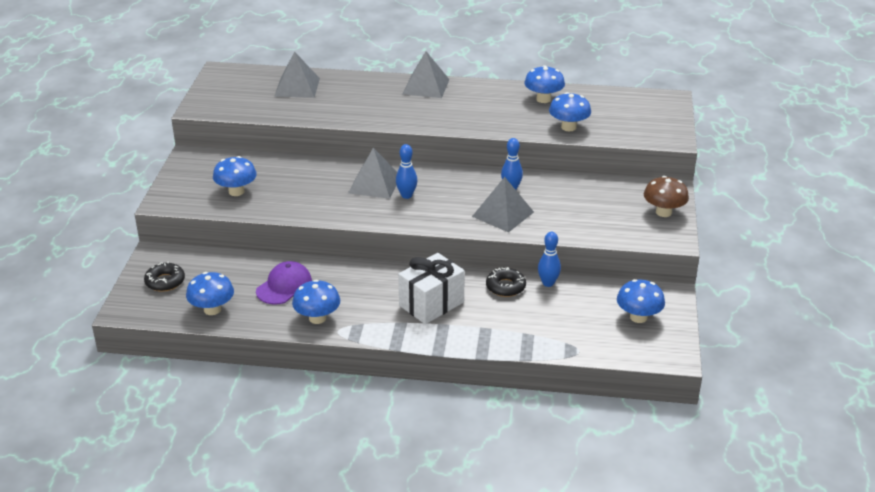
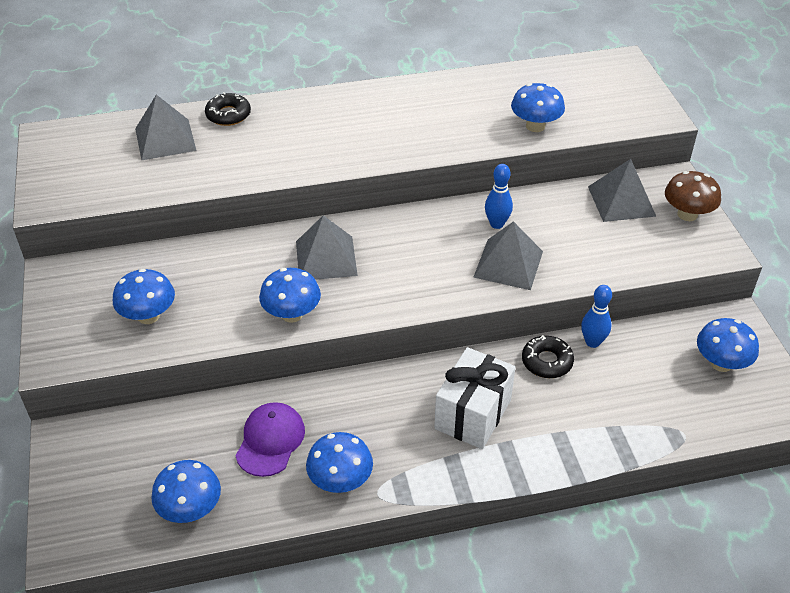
camera: 20 degrees left, 10 degrees up
black donut [144,261,185,292] -> black donut moved to [205,92,251,126]
blue bowling pin [396,144,418,199] -> none
grey pyramid [403,51,450,98] -> grey pyramid moved to [588,159,656,222]
blue mushroom [524,65,565,103] -> blue mushroom moved to [259,268,321,323]

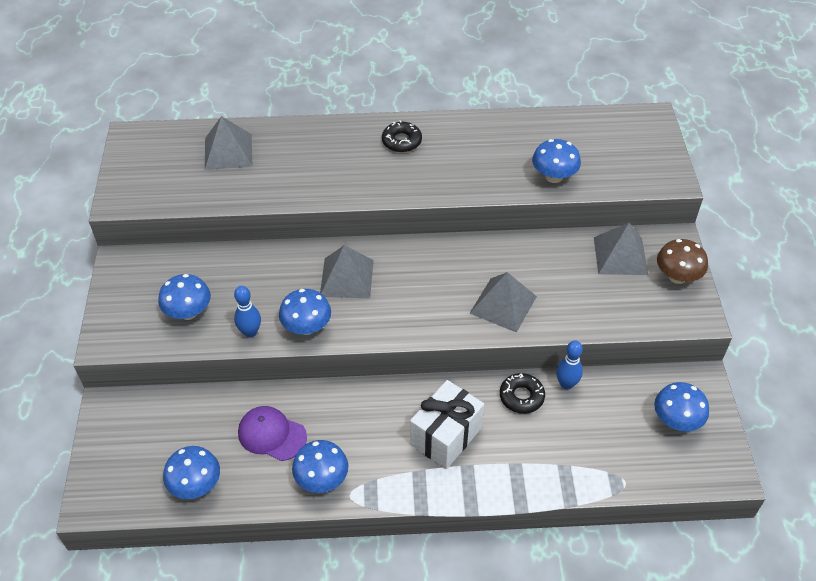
camera: 10 degrees right, 5 degrees up
black donut [205,92,251,126] -> black donut moved to [382,120,422,153]
purple cap [236,402,305,477] -> purple cap turned 90 degrees counterclockwise [238,406,307,461]
blue bowling pin [485,164,513,229] -> blue bowling pin moved to [234,286,261,338]

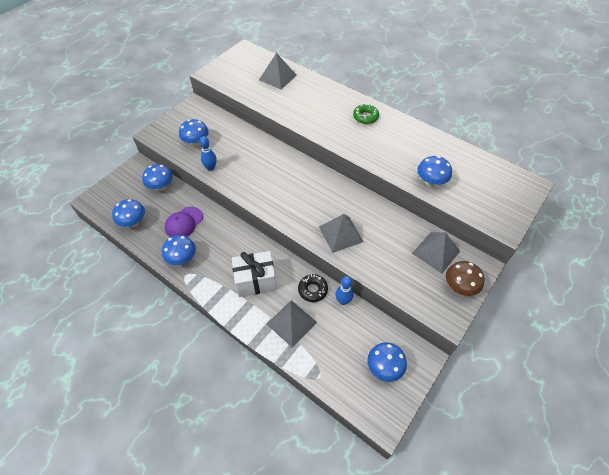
camera: 40 degrees right, 5 degrees up
purple cap [238,406,307,461] -> purple cap turned 120 degrees counterclockwise [165,207,203,237]
blue mushroom [279,289,331,335] -> blue mushroom moved to [142,164,173,191]
grey pyramid [320,245,374,299] -> grey pyramid moved to [267,300,317,348]
black donut [382,120,422,153] -> green donut [353,104,379,124]

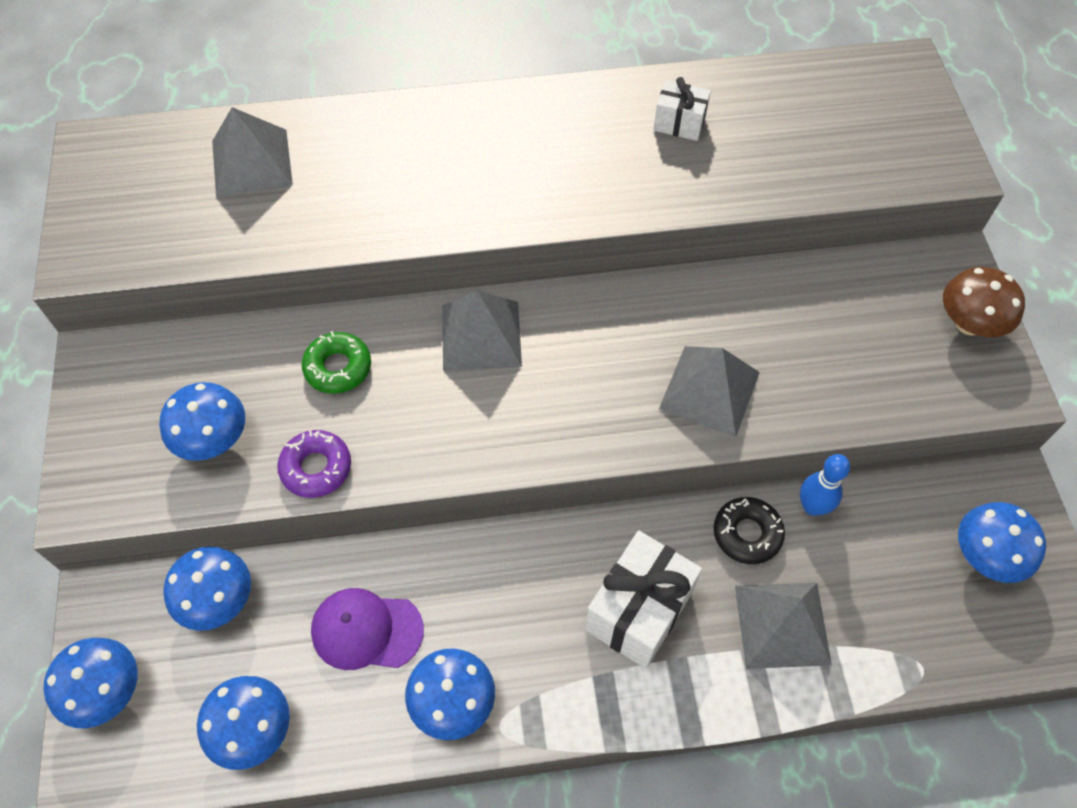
camera: 45 degrees left, 5 degrees up
purple cap [165,207,203,237] -> purple cap turned 105 degrees clockwise [311,588,424,670]
blue bowling pin [199,136,217,171] -> purple donut [277,430,351,498]
green donut [353,104,379,124] -> green donut moved to [302,331,371,394]
grey pyramid [412,232,460,273] -> grey pyramid moved to [442,291,522,371]
blue mushroom [417,156,452,187] -> blue mushroom moved to [44,638,138,728]
none -> white gift [653,77,711,141]

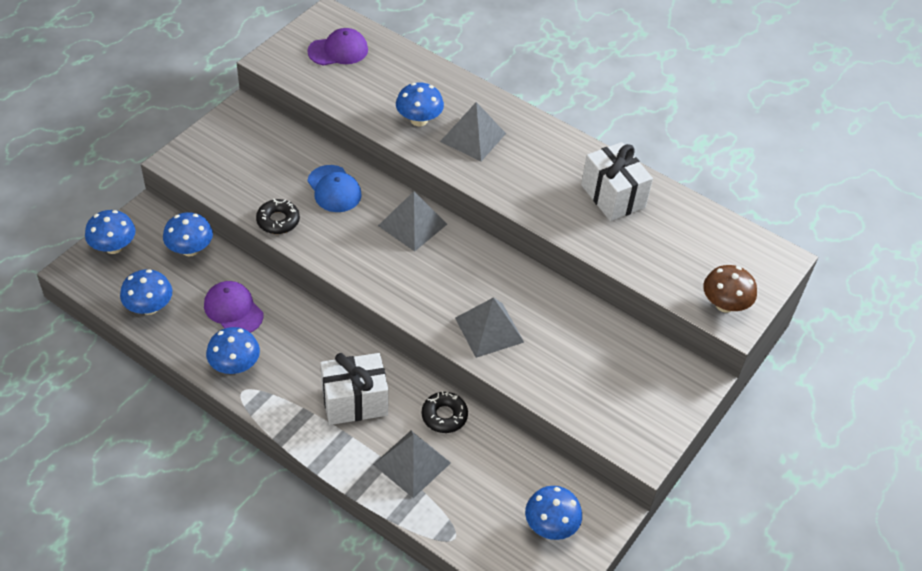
camera: 40 degrees right, 10 degrees down
blue mushroom [159,382,245,461] -> blue mushroom moved to [396,83,444,126]
grey pyramid [212,107,293,197] -> grey pyramid moved to [440,102,506,161]
purple donut [277,430,351,498] -> black donut [256,199,300,234]
green donut [302,331,371,394] -> blue cap [307,165,362,212]
white gift [653,77,711,141] -> white gift [581,142,653,221], size x1.78
blue bowling pin [800,454,850,516] -> none
brown mushroom [943,267,1025,337] -> brown mushroom moved to [703,265,757,313]
none -> purple cap [307,28,368,66]

